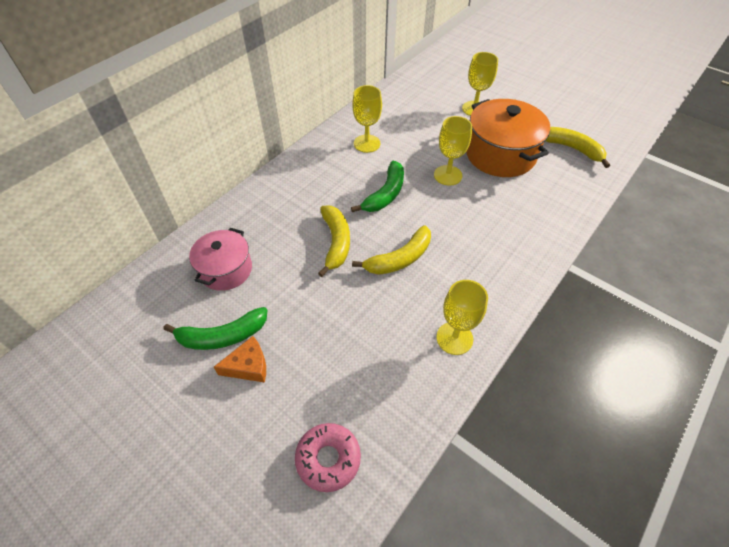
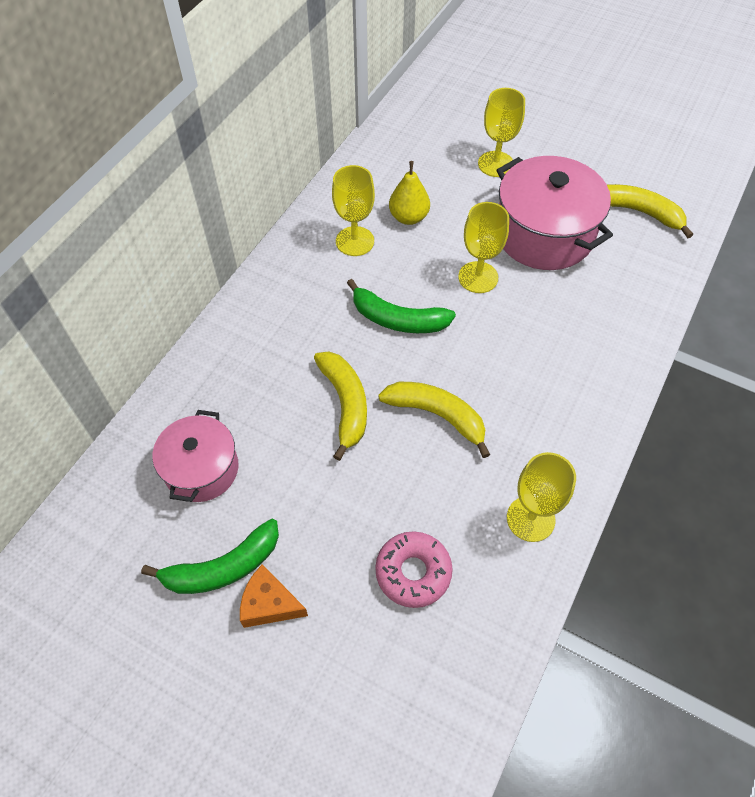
camera: 10 degrees left, 5 degrees up
orange cheese [214,336,266,383] -> orange cheese turned 135 degrees counterclockwise [240,564,308,628]
pink donut [295,423,361,492] -> pink donut moved to [375,531,453,608]
green banana [351,161,404,212] -> green banana turned 90 degrees clockwise [347,279,456,333]
yellow banana [352,225,431,275] -> yellow banana turned 105 degrees counterclockwise [378,382,490,458]
orange pot [466,99,550,177] -> pink pot [496,156,613,270]
none -> yellow pear [389,161,430,225]

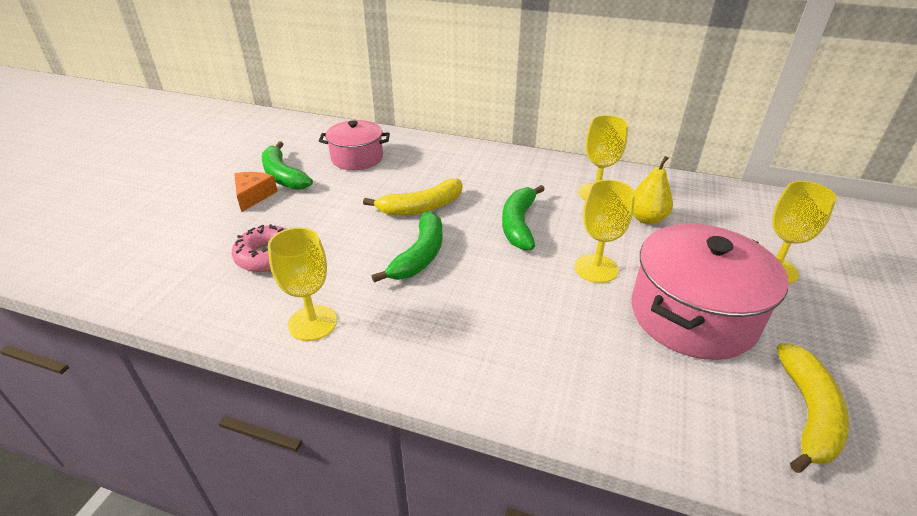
camera: 80 degrees right, 20 degrees down
yellow banana [378,382,490,458] -> green banana [371,212,442,283]

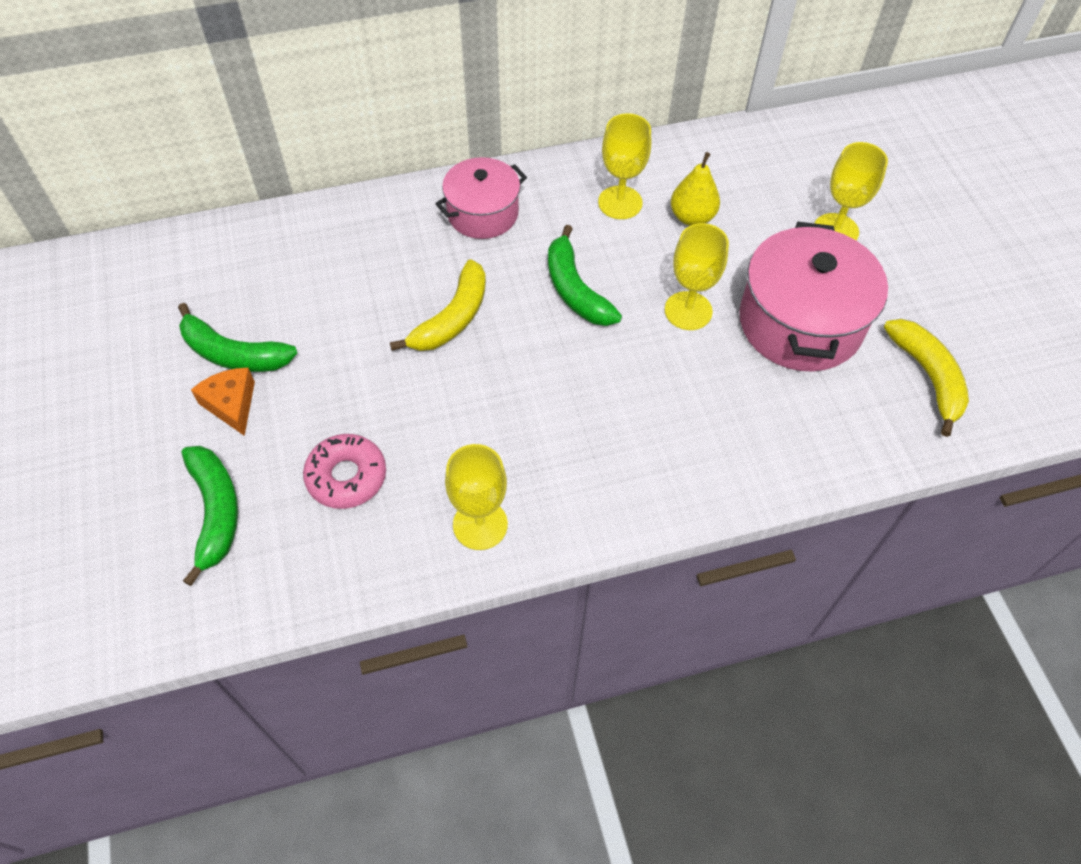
camera: 35 degrees left, 20 degrees up
pink pot [319,120,390,170] -> pink pot moved to [435,157,527,239]
green banana [371,212,442,283] -> green banana moved to [182,446,238,586]

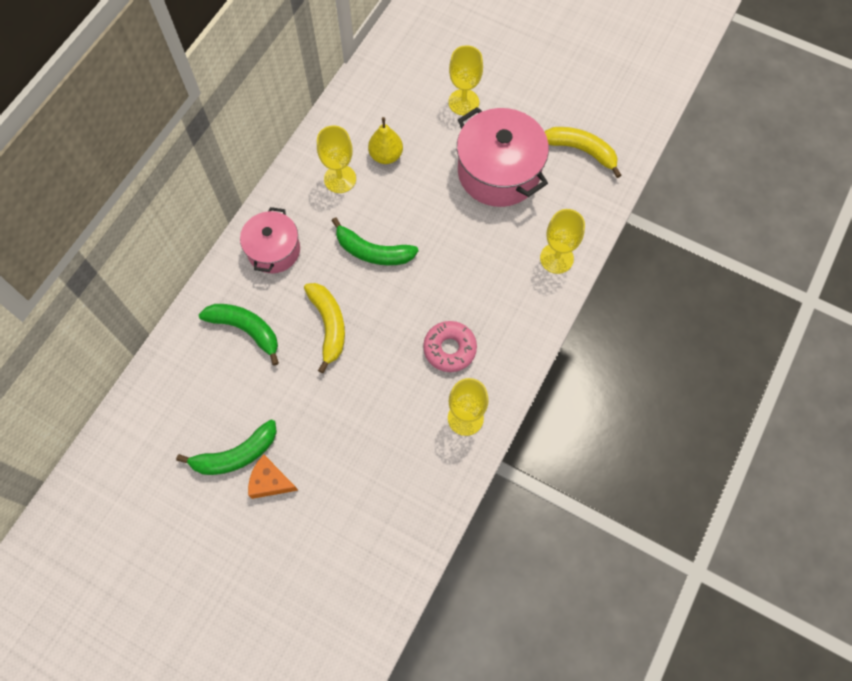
camera: 45 degrees left, 10 degrees up
green banana [182,446,238,586] -> green banana moved to [199,304,279,366]
pink donut [303,434,386,509] -> pink donut moved to [423,321,477,372]
yellow goblet [665,223,729,330] -> yellow goblet moved to [540,209,585,274]

